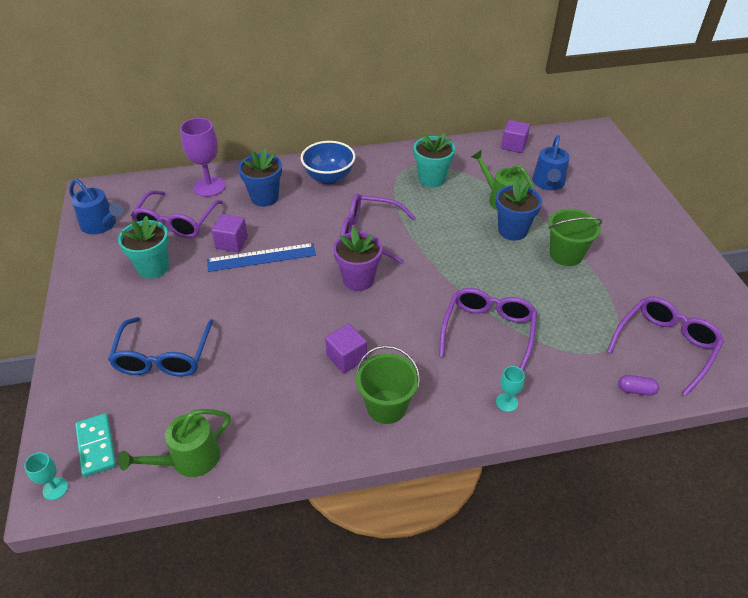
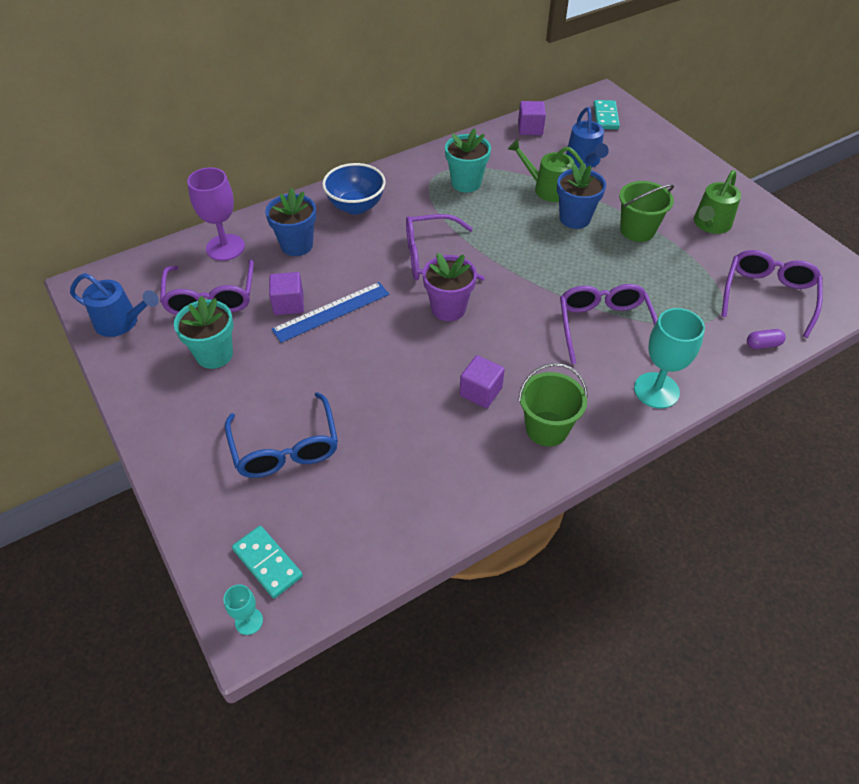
camera: 20 degrees left, 5 degrees up
green watering can [118,409,231,477] -> green watering can moved to [694,170,741,234]
turquoise goblet [496,366,525,412] -> turquoise goblet [634,308,705,409], size x2.00
none -> turquoise domino [593,100,620,130]

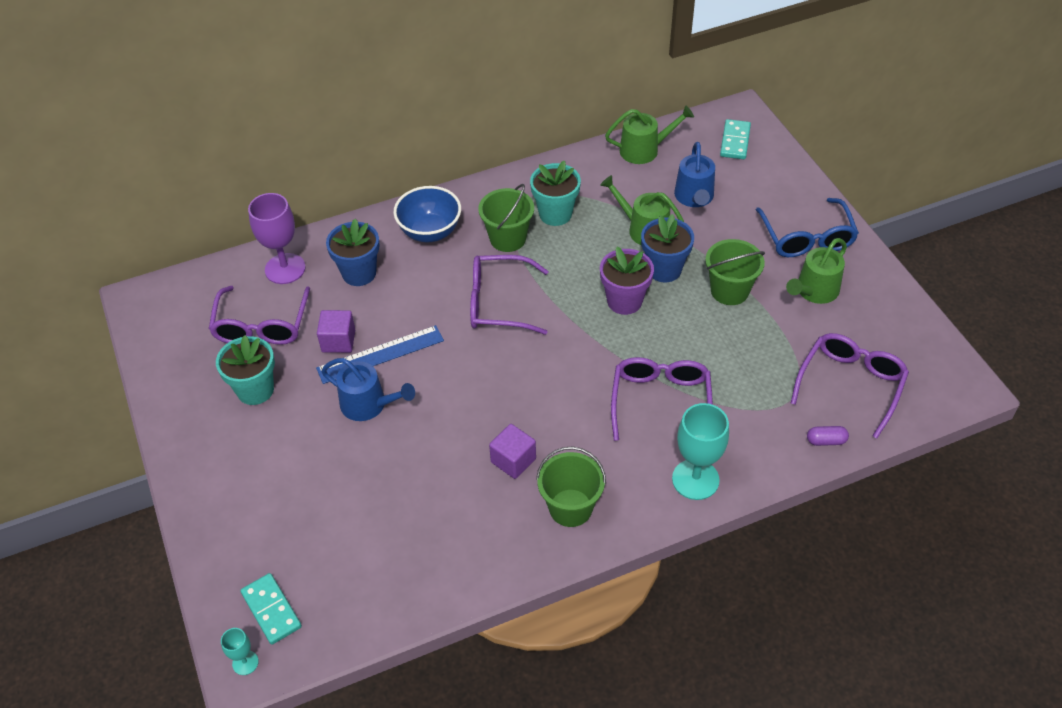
camera: 10 degrees right, 0 degrees up
blue watering can [70,273,159,337] -> blue watering can moved to [321,358,415,421]
blue glasses [225,392,338,478] -> blue glasses moved to [756,198,859,257]
purple flower pot [422,253,477,321] -> purple flower pot moved to [600,247,654,315]
purple cube [518,101,546,135] -> green watering can [605,105,694,164]
none -> green bucket [478,184,534,252]

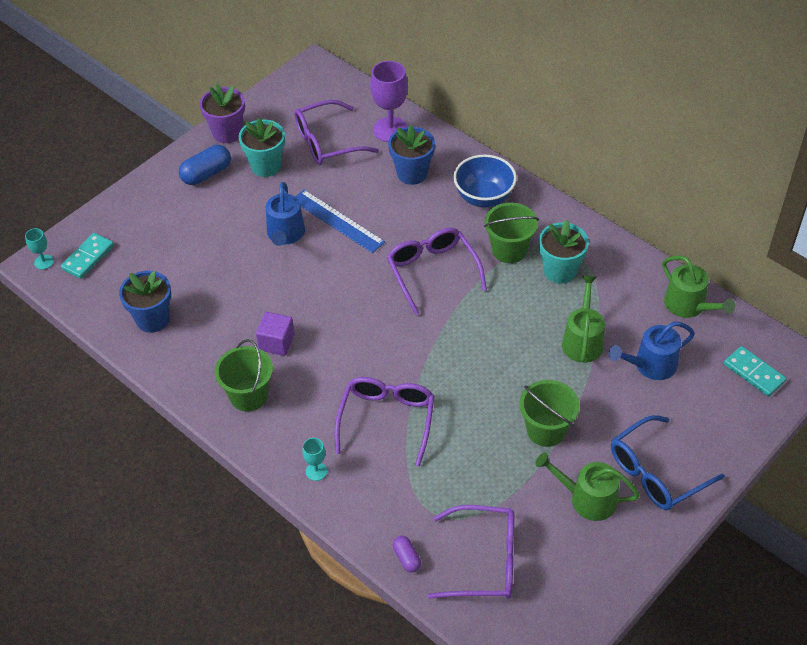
camera: 65 degrees right, 0 degrees up
purple cube [317,310,355,353] -> none
purple flower pot [600,247,654,315] -> purple flower pot moved to [199,84,245,143]
purple glasses [611,357,713,441] -> purple glasses turned 60 degrees counterclockwise [335,377,434,467]
blue flower pot [641,214,694,282] -> blue flower pot moved to [119,271,171,333]
turquoise goblet [672,403,729,500] -> turquoise goblet [302,438,327,481], size x0.50
turquoise domino [720,119,751,159] -> turquoise domino turned 60 degrees clockwise [724,346,786,397]
none -> blue capsule [179,145,231,185]

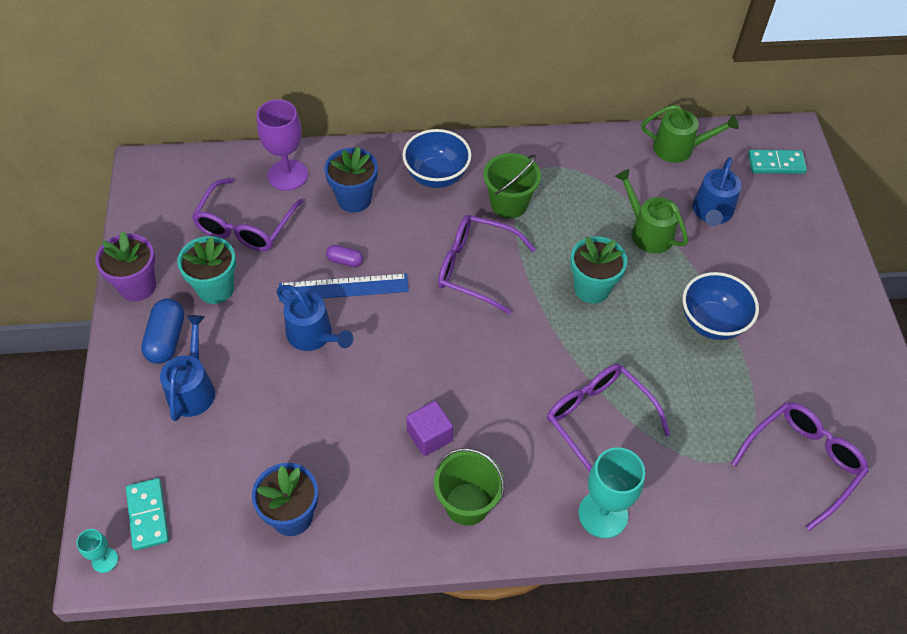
camera: 50 degrees left, 5 degrees up
turquoise goblet [302,438,327,481] -> turquoise goblet [579,447,645,538], size x2.00
purple capsule [393,536,421,573] -> purple capsule moved to [326,245,363,267]
green bucket [519,380,580,447] -> blue bowl [683,272,759,340]
green watering can [535,452,640,521] -> none
turquoise flower pot [539,220,589,284] -> turquoise flower pot moved to [570,236,627,304]
blue glasses [611,415,725,510] -> none
none -> blue watering can [160,315,215,421]

